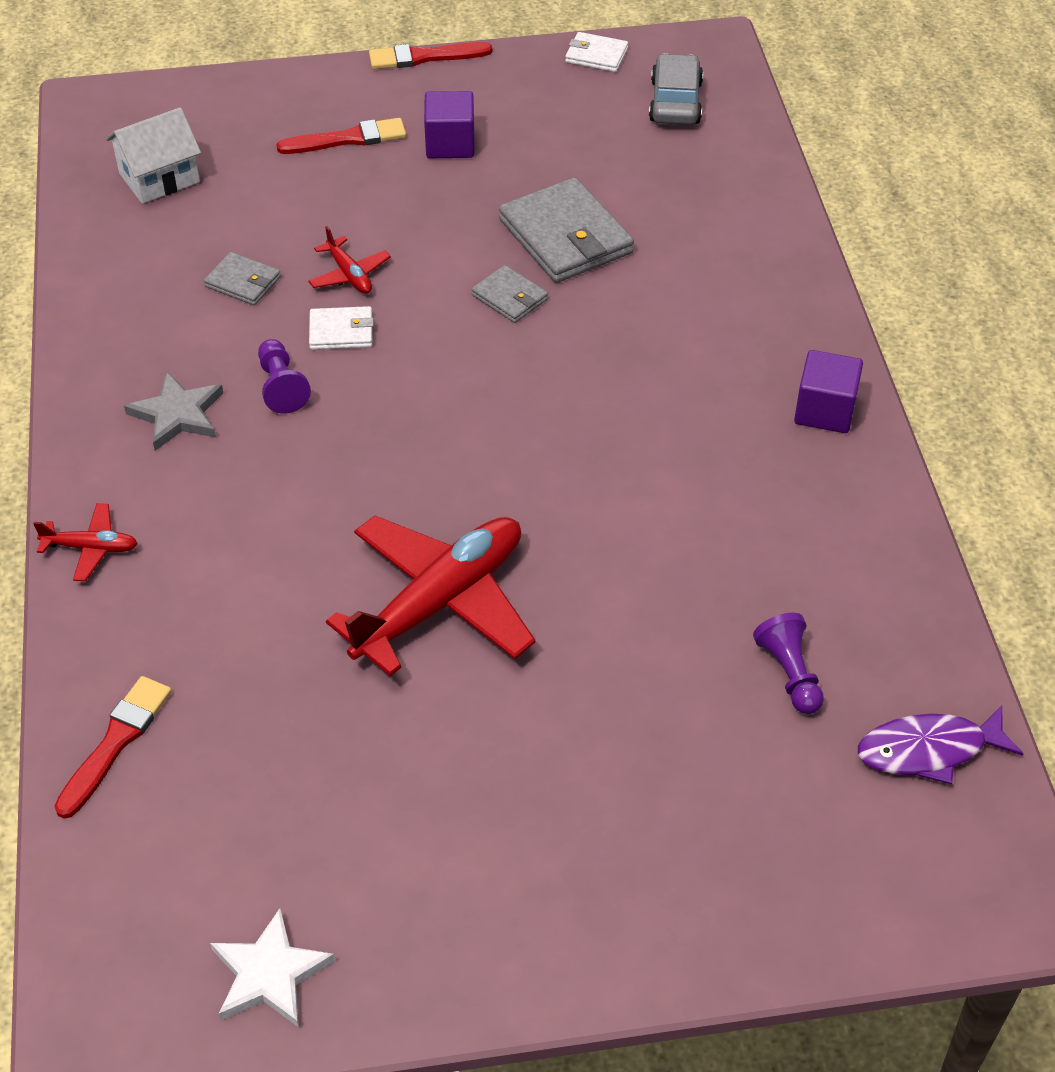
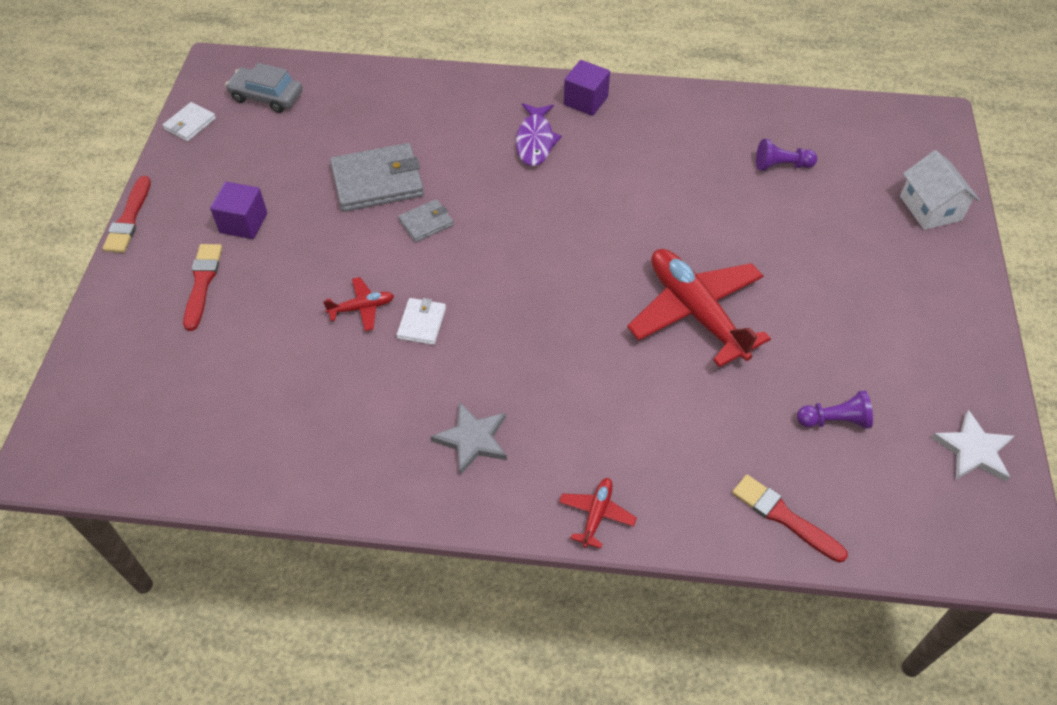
camera: 75 degrees left, 5 degrees up
white house [106,107,201,204] -> white house moved to [900,150,980,230]
grey wallet [204,252,281,305] -> none
purple pawn [258,339,311,414] -> purple pawn moved to [797,390,873,429]
purple fish [858,706,1024,785] -> purple fish moved to [516,103,562,166]

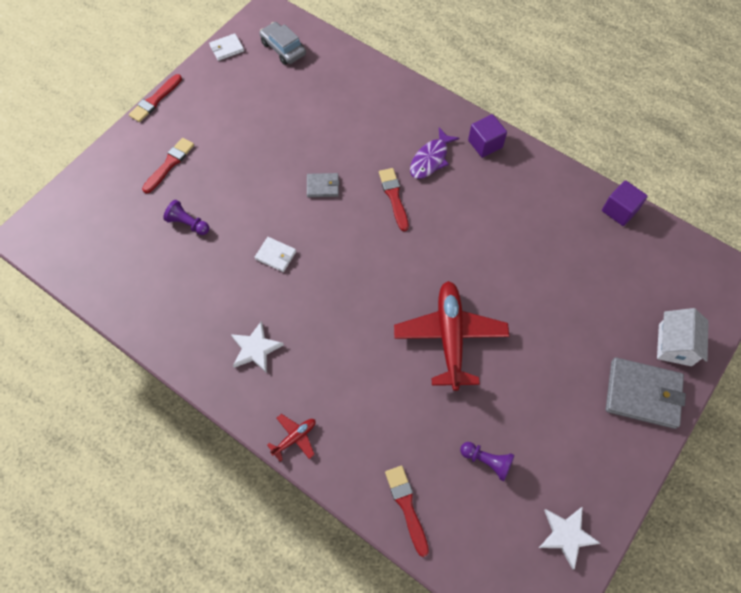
camera: 30 degrees right, 10 degrees up
purple cube [210,182,267,239] -> purple cube moved to [602,180,648,226]
red plane [323,277,394,331] -> none
grey wallet [330,143,424,212] -> grey wallet moved to [606,358,686,429]
white wallet [397,298,446,345] -> white wallet turned 75 degrees clockwise [255,237,296,272]
grey star [430,402,507,475] -> white star [231,321,284,373]
purple pawn [756,139,817,171] -> purple pawn moved to [163,200,209,235]
none -> red brush [379,168,409,231]

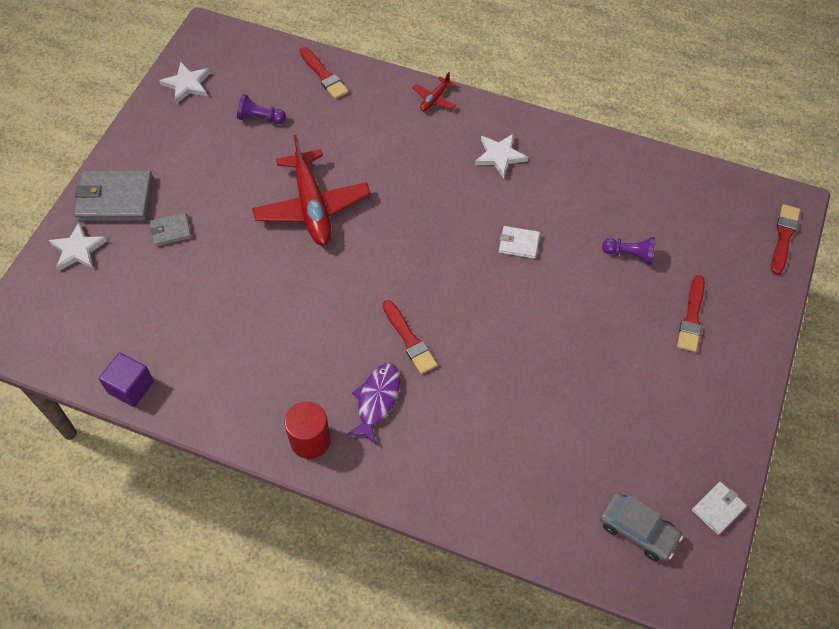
camera: 165 degrees right, 5 degrees down
red brush [129,74,182,122] -> red brush moved to [771,204,800,275]
grey wallet [307,173,339,197] -> grey wallet moved to [150,212,192,247]
purple cube [468,114,507,158] -> red cylinder [284,401,331,459]
white house [657,308,709,366] -> white star [48,222,108,271]

